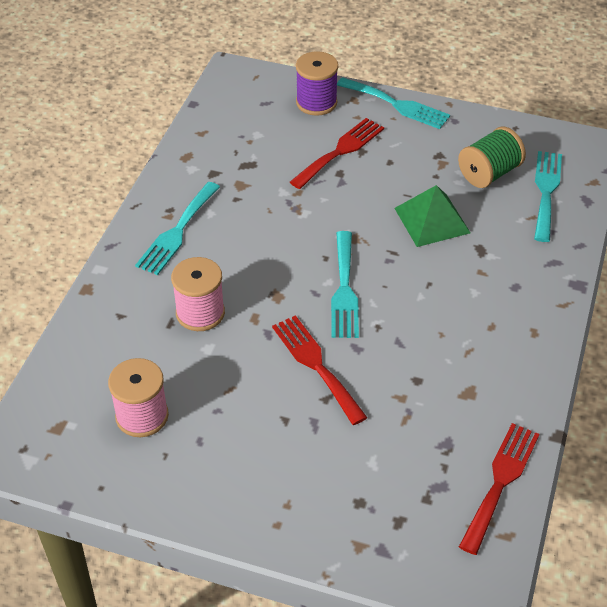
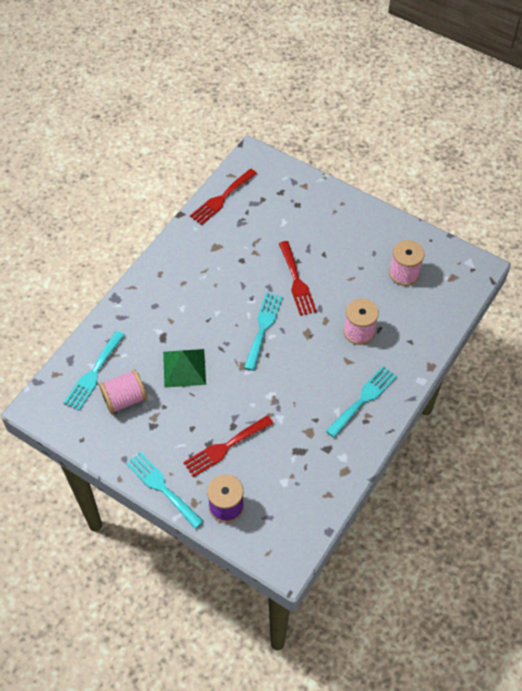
camera: 165 degrees left, 10 degrees up
green spool [458,127,526,188] -> pink spool [99,369,147,414]

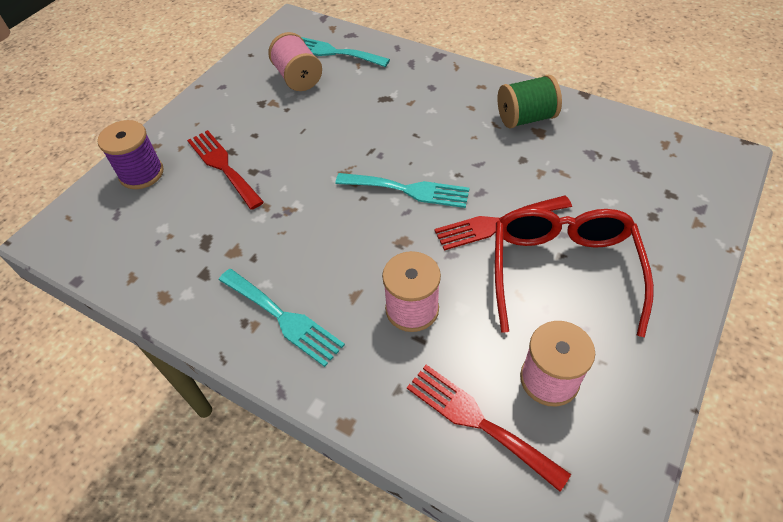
camera: 90 degrees right, 5 degrees down
turquoise fork [126,452,204,529] -> none
green pyramid [163,349,206,388] -> none
red fork [190,169,257,225] -> red fork moved to [407,365,571,492]
none -> red glasses [495,207,654,337]
none -> green spool [498,75,562,129]

